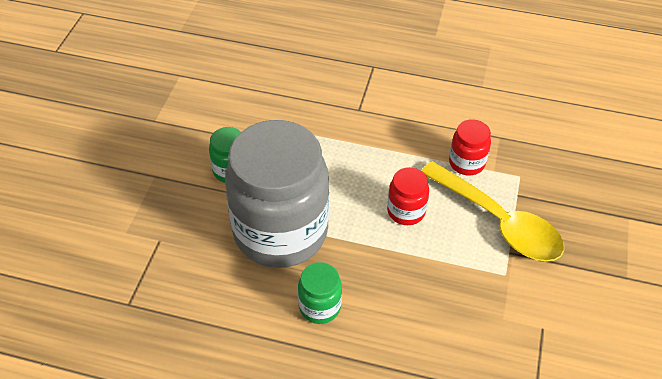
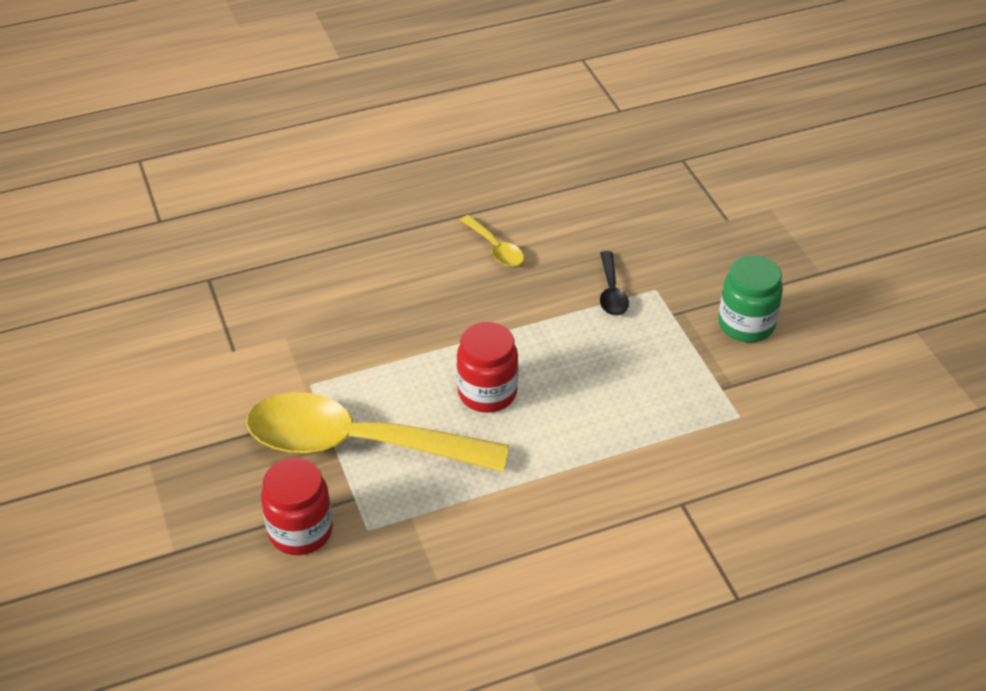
camera: 145 degrees right, 5 degrees down
grey jar [225,120,329,268] -> black spoon [600,251,629,316]
green jar [298,262,342,324] -> yellow spoon [460,215,524,266]
red jar [449,119,491,175] -> red jar moved to [261,458,333,555]

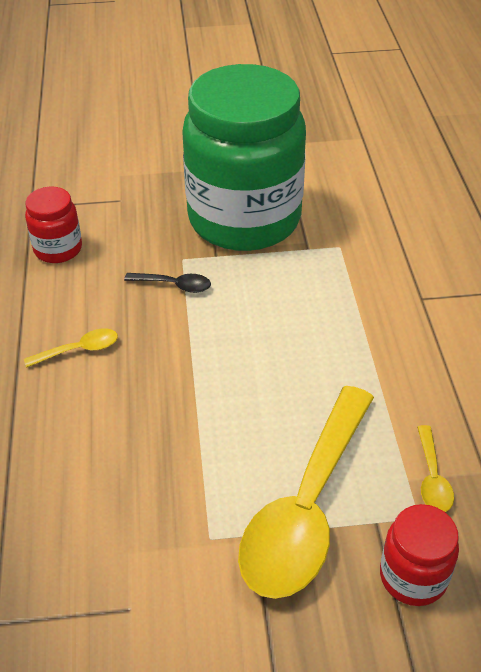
camera: 75 degrees left, 0 degrees up
red jar [457,322,518,413] -> red jar moved to [25,187,82,263]
green jar [718,255,783,342] -> green jar [182,64,306,251], size x2.39
none -> yellow spoon [417,425,454,512]

